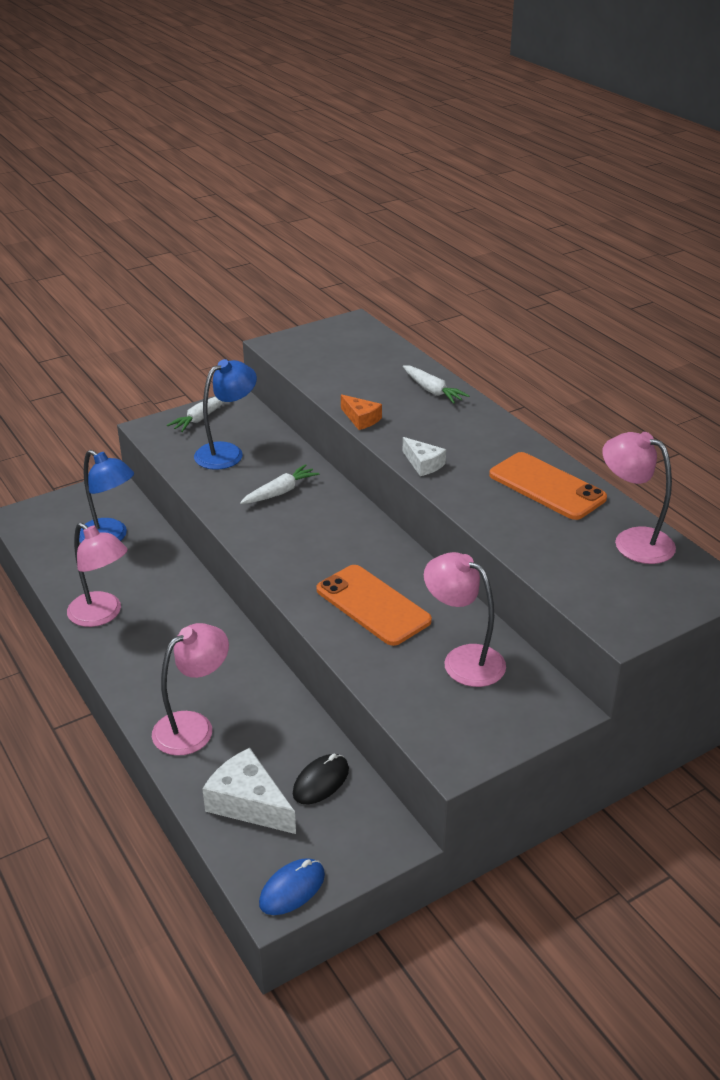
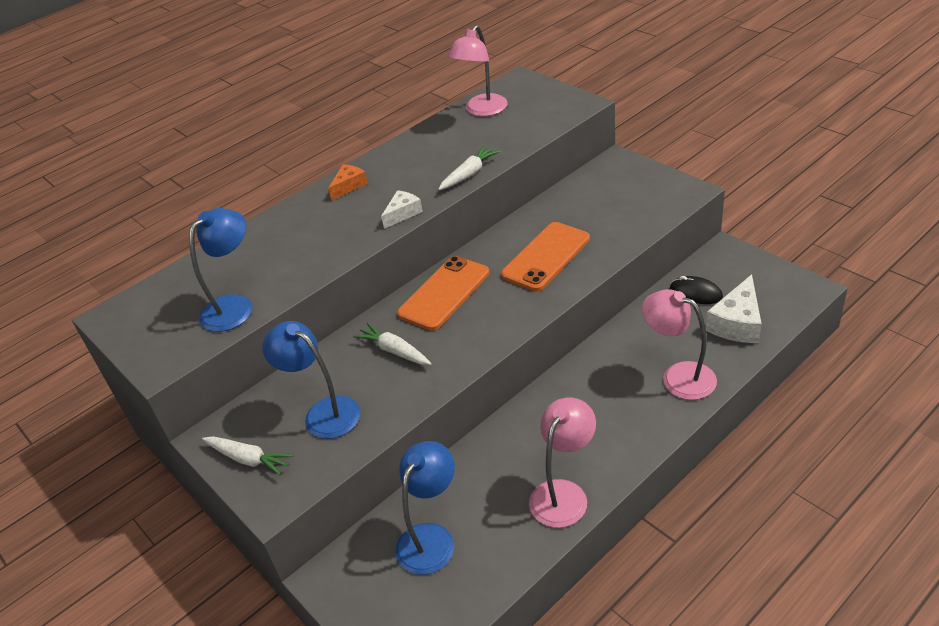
camera: 95 degrees left, 5 degrees up
blue mouse [259,858,325,915] -> none
orange cheese [341,394,382,430] -> orange cheese moved to [328,164,368,200]
white carrot [403,365,470,404] -> white carrot moved to [438,146,501,190]
pink lamp [424,552,506,687] -> none
orange phone [489,452,607,520] -> orange phone moved to [397,256,489,331]
none -> blue lamp [189,208,252,332]

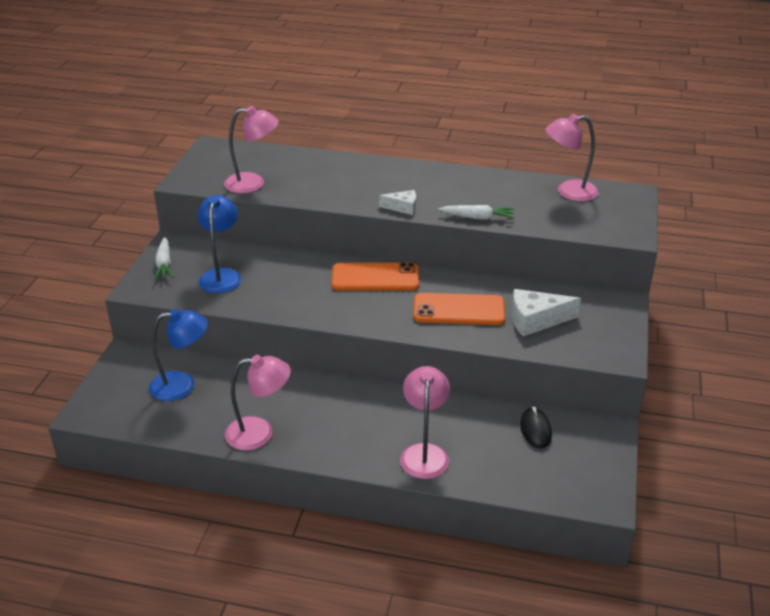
camera: 50 degrees right, 5 degrees down
blue lamp [189,208,252,332] -> pink lamp [224,106,279,193]
orange cheese [328,164,368,200] -> none
white carrot [353,323,432,365] -> none
white cheese [706,274,762,343] -> white cheese moved to [511,289,581,337]

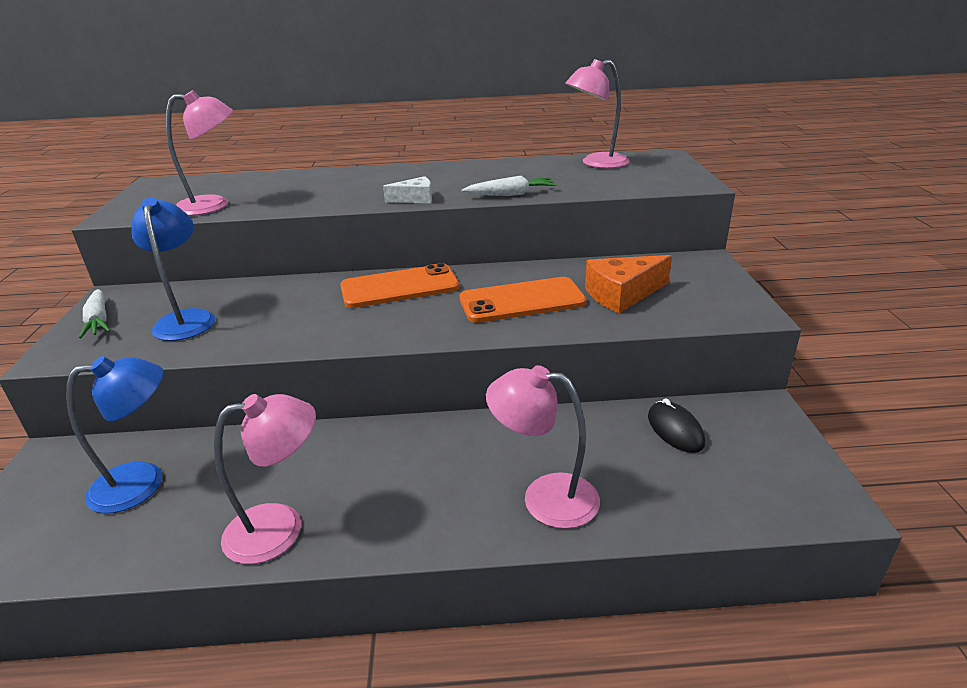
camera: 15 degrees left, 5 degrees down
pink lamp [400,366,450,479] -> pink lamp turned 60 degrees counterclockwise [486,365,600,529]
white cheese [511,289,581,337] -> orange cheese [585,255,672,313]

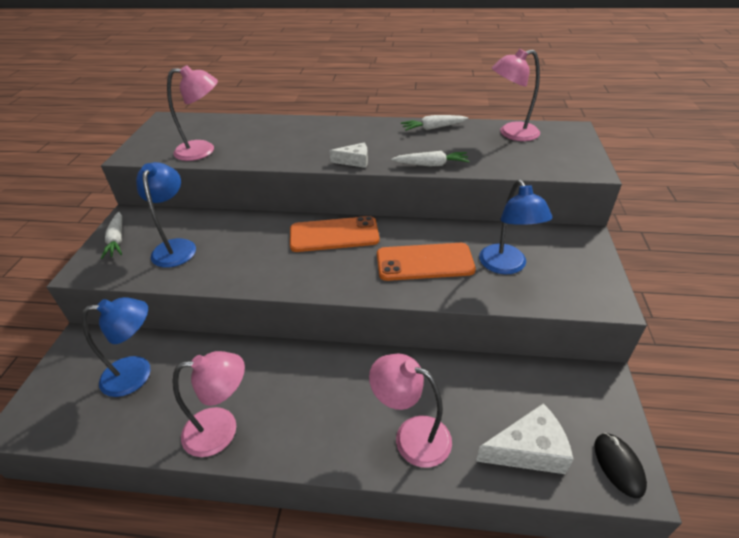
camera: 10 degrees right, 10 degrees up
orange cheese [585,255,672,313] -> blue lamp [479,179,552,275]
black mouse [648,398,705,453] -> black mouse moved to [595,433,647,498]
none -> white carrot [401,115,468,131]
none -> white cheese [476,403,573,474]

